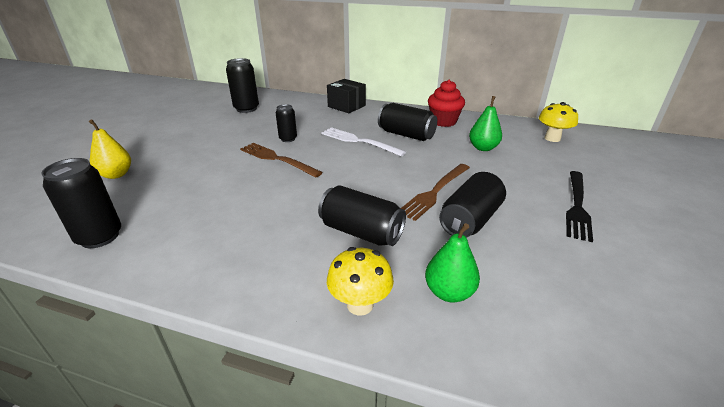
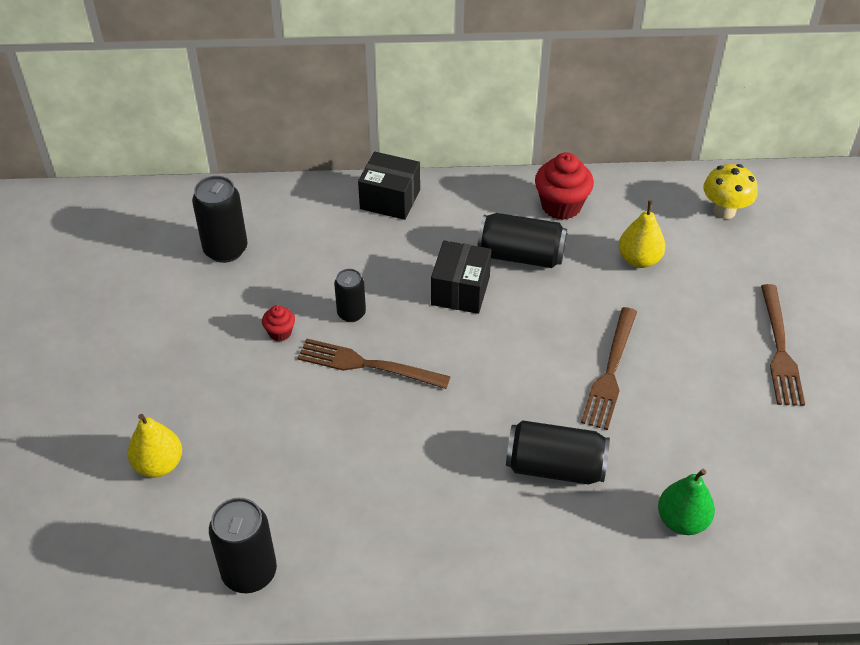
camera: 20 degrees left, 15 degrees up
white fork [321,127,406,156] -> black box [431,240,491,314]
yellow mushroom [327,247,394,316] -> none
black can [439,172,506,238] -> none
green pear [469,96,502,151] -> yellow pear [619,200,666,268]
black fork [566,171,593,242] -> brown fork [761,284,805,406]
none -> red cupcake [262,305,295,341]

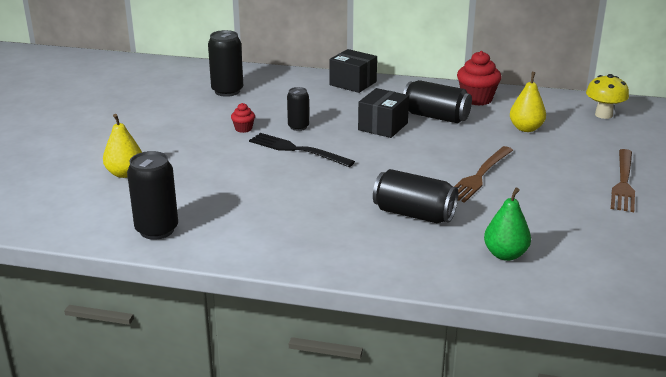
camera: 15 degrees right, 20 degrees down
brown fork [297,339,451,389] -> black fork [249,133,355,167]

